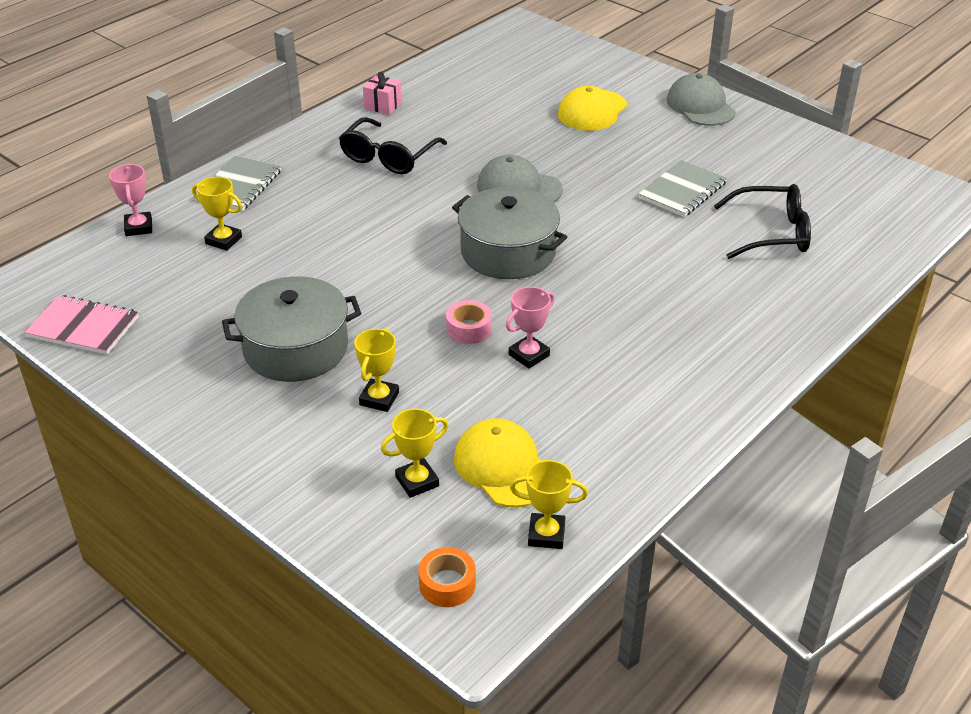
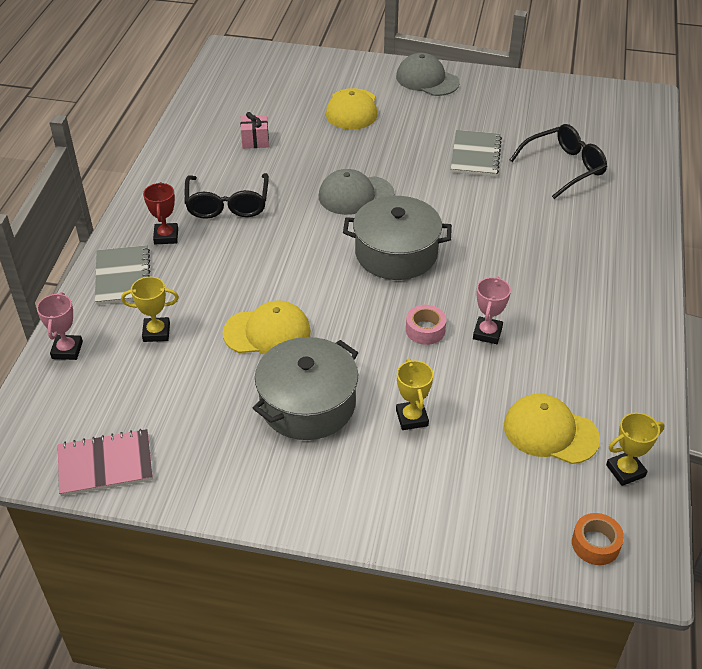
camera: 30 degrees left, 5 degrees up
pink trophy [109,164,152,236] -> pink trophy turned 45 degrees clockwise [37,292,83,360]
pink gift [363,72,402,115] -> pink gift moved to [240,112,269,149]
yellow trophy [381,409,449,498] -> none
none -> red trophy [143,182,178,244]
none -> yellow cap [223,300,311,354]

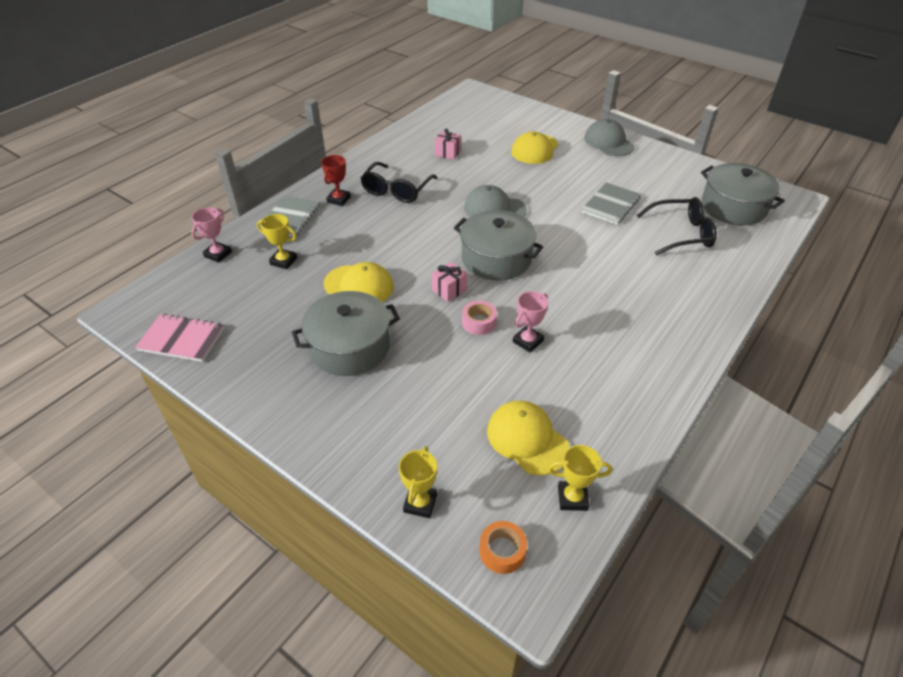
camera: 25 degrees right, 0 degrees up
yellow trophy [396,358,434,430] -> yellow trophy moved to [399,446,437,518]
none -> pink gift [432,262,468,302]
none -> grey pot [701,163,785,225]

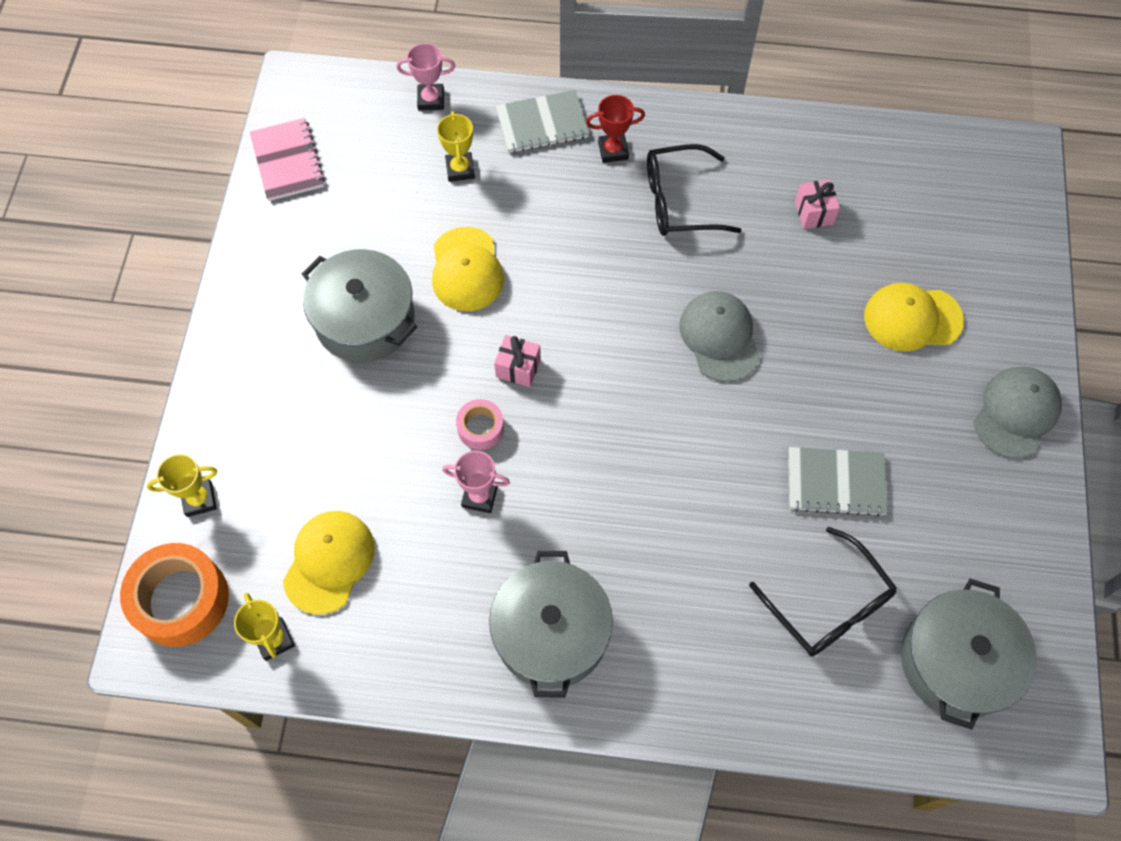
camera: 60 degrees right, 20 degrees up
grey pot [454,210,543,281] -> grey pot moved to [489,551,613,698]
orange tape [479,521,527,574] -> orange tape [120,543,229,647], size x1.91

